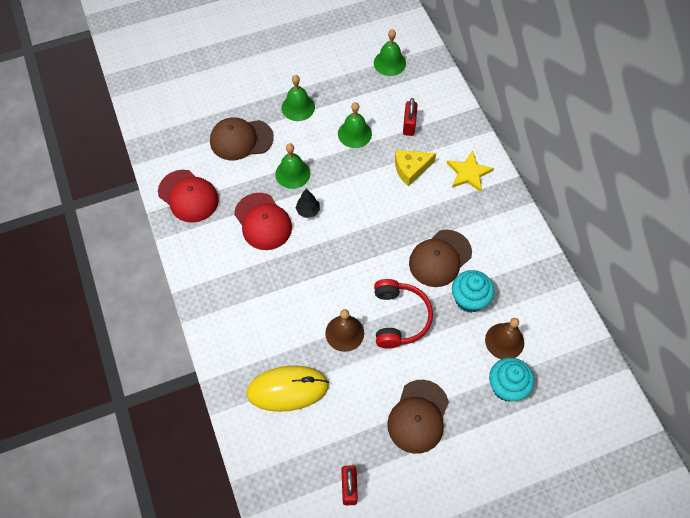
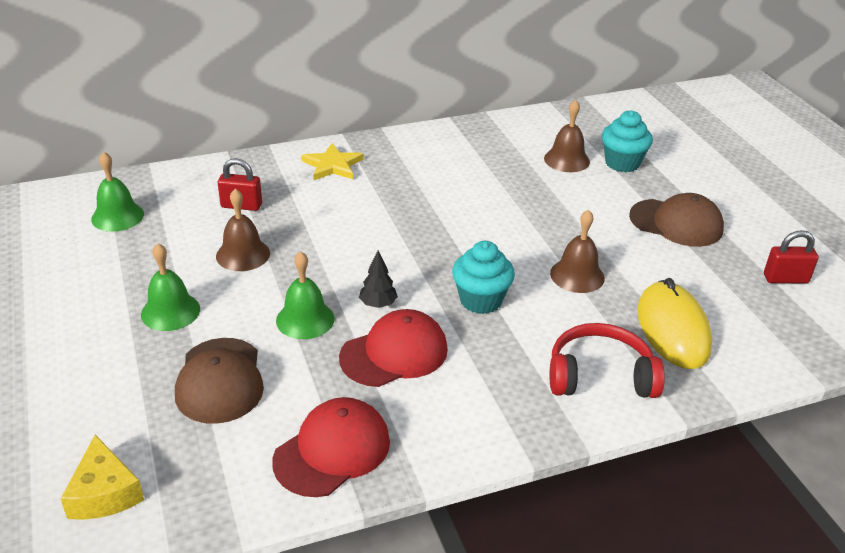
camera: 90 degrees left, 25 degrees down
green bell [338,102,372,148] -> brown bell [216,188,270,271]
red headphones [374,279,433,348] -> red headphones moved to [549,323,665,398]
yellow cheese [395,150,436,187] -> yellow cheese moved to [61,435,144,520]
brown cap [409,230,472,287] -> none
turquoise cupcake [452,270,494,313] -> turquoise cupcake moved to [452,241,515,314]

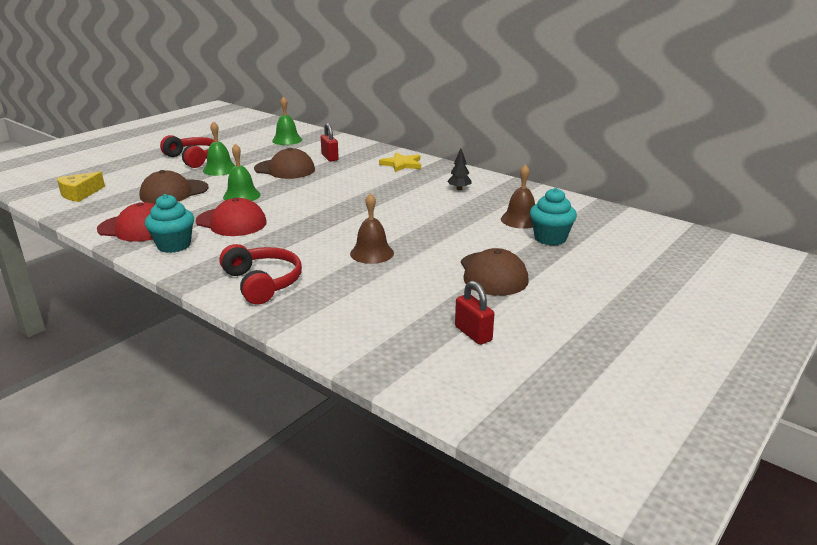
camera: 60 degrees right, 10 degrees down
brown bell [216,188,270,271] -> brown cap [254,148,315,179]
black tree [359,251,398,308] -> black tree moved to [447,149,471,190]
turquoise cupcake [452,241,515,314] -> turquoise cupcake moved to [145,194,194,253]
yellow mouse [637,278,712,369] -> none
none -> red headphones [160,135,214,168]

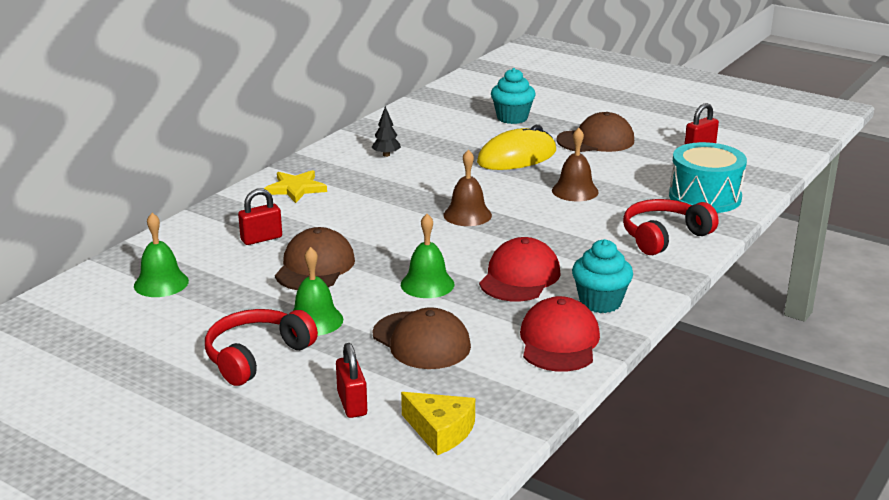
camera: 95 degrees left, 0 degrees up
brown bell [501,164,535,229] -> brown bell moved to [443,150,492,226]
none -> red padlock [336,343,367,418]
none -> yellow mouse [477,125,556,170]
none -> turquoise drum [669,142,747,213]

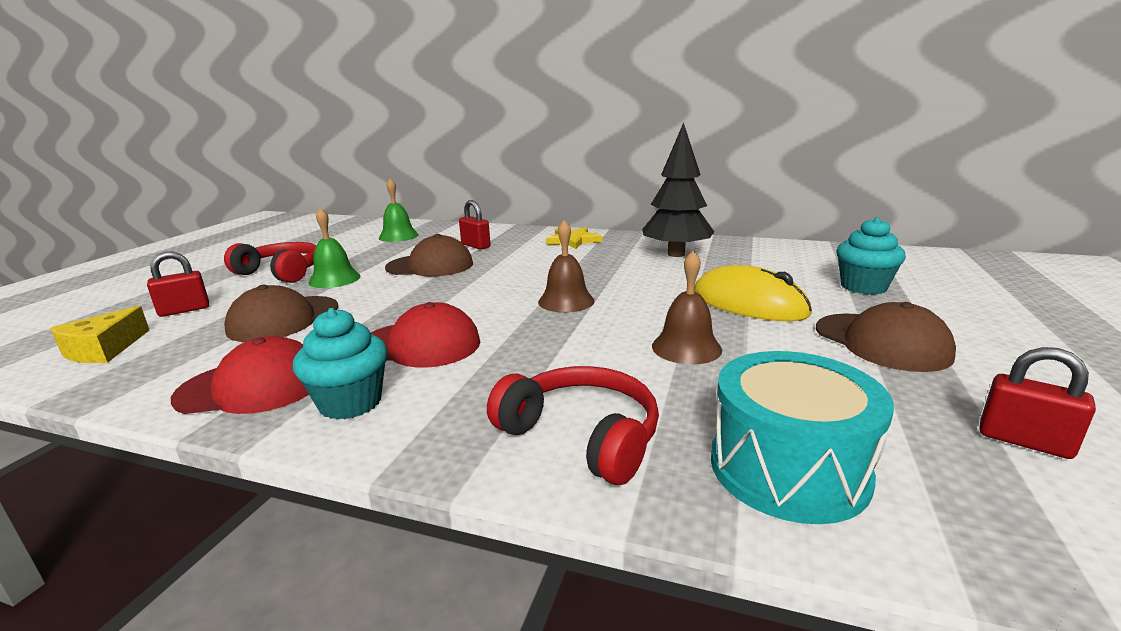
camera: 75 degrees right, 5 degrees down
black tree [371,106,401,157] -> black tree [642,122,714,257], size x2.28
green bell [401,214,454,298] -> none

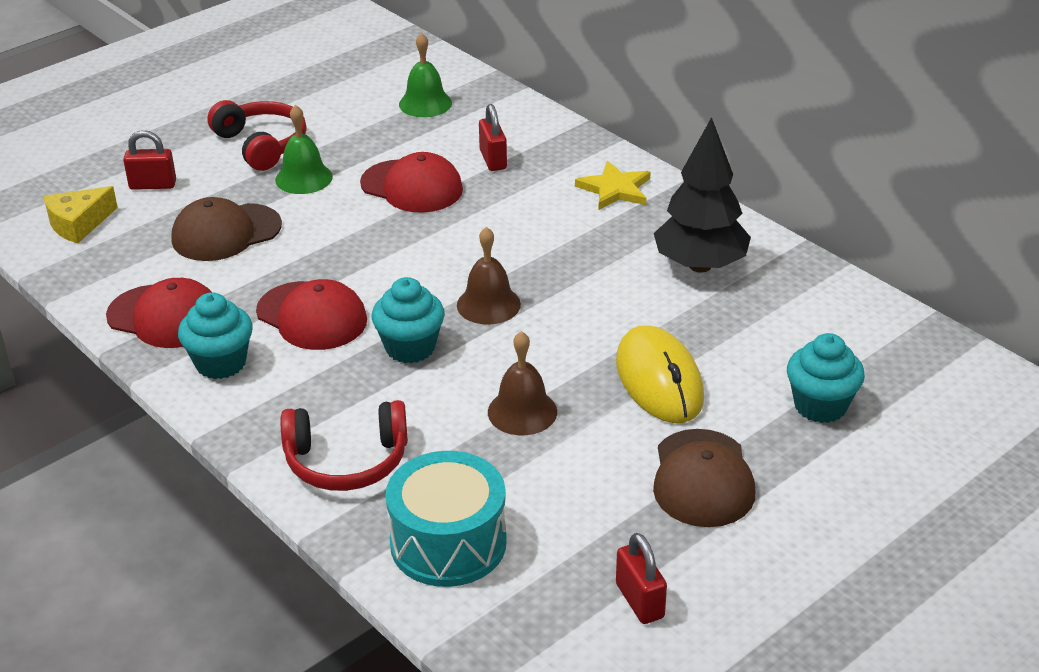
camera: 30 degrees right, 15 degrees up
brown cap [385,234,473,276] -> red cap [360,152,463,213]
red headphones [487,366,659,485] -> red headphones turned 105 degrees clockwise [281,400,408,491]
none -> turquoise cupcake [372,277,445,363]

